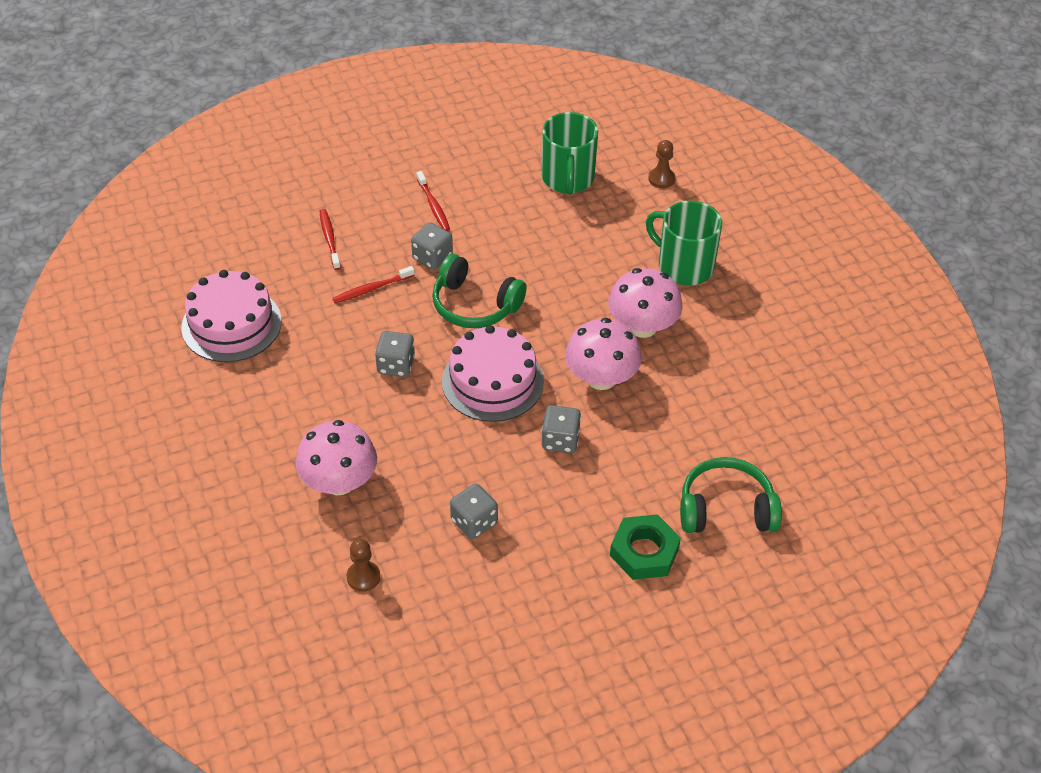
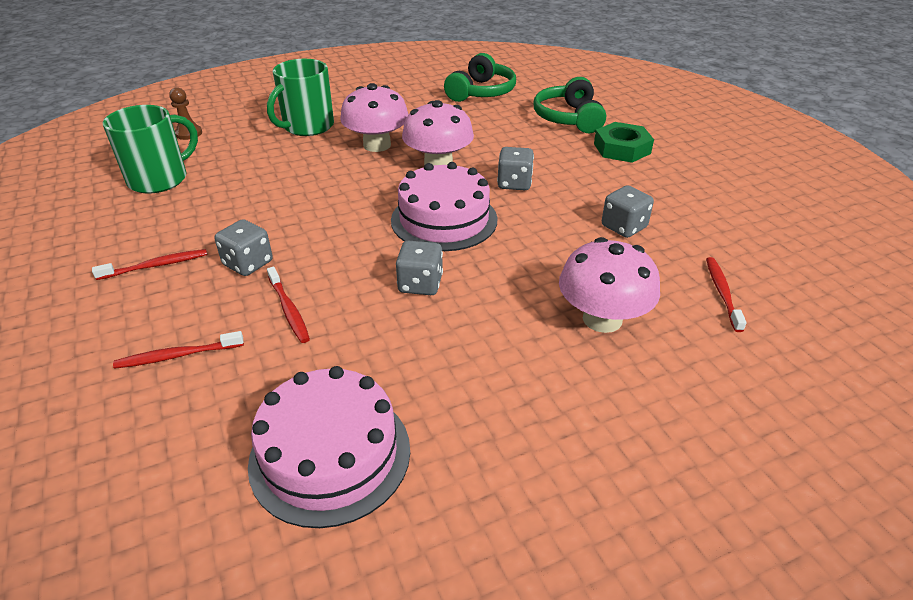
camera: 90 degrees left, 10 degrees down
brown pawn [347,539,380,592] -> red toothbrush [706,257,747,332]
green headphones [432,254,527,328] -> green headphones moved to [444,53,516,102]
green mug [542,112,598,195] -> green mug turned 45 degrees counterclockwise [103,105,198,194]

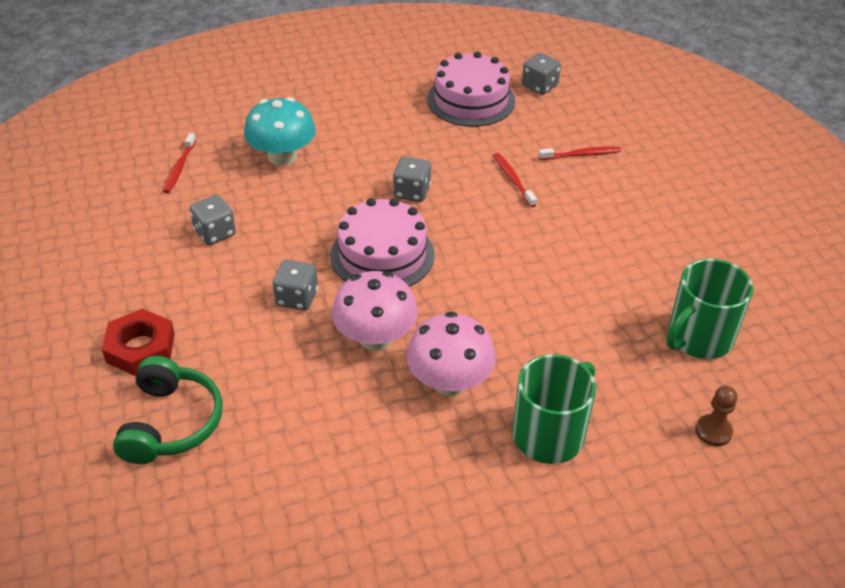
camera: 175 degrees left, 5 degrees up
red toothbrush [92,249,207,280] -> none
grey dice [215,219,273,276] -> grey dice moved to [522,53,561,95]
green headphones [444,53,516,102] -> none
pink mushroom [559,237,660,333] -> turquoise mushroom [244,97,316,166]
green nut [594,122,654,163] -> red nut [102,309,175,376]

